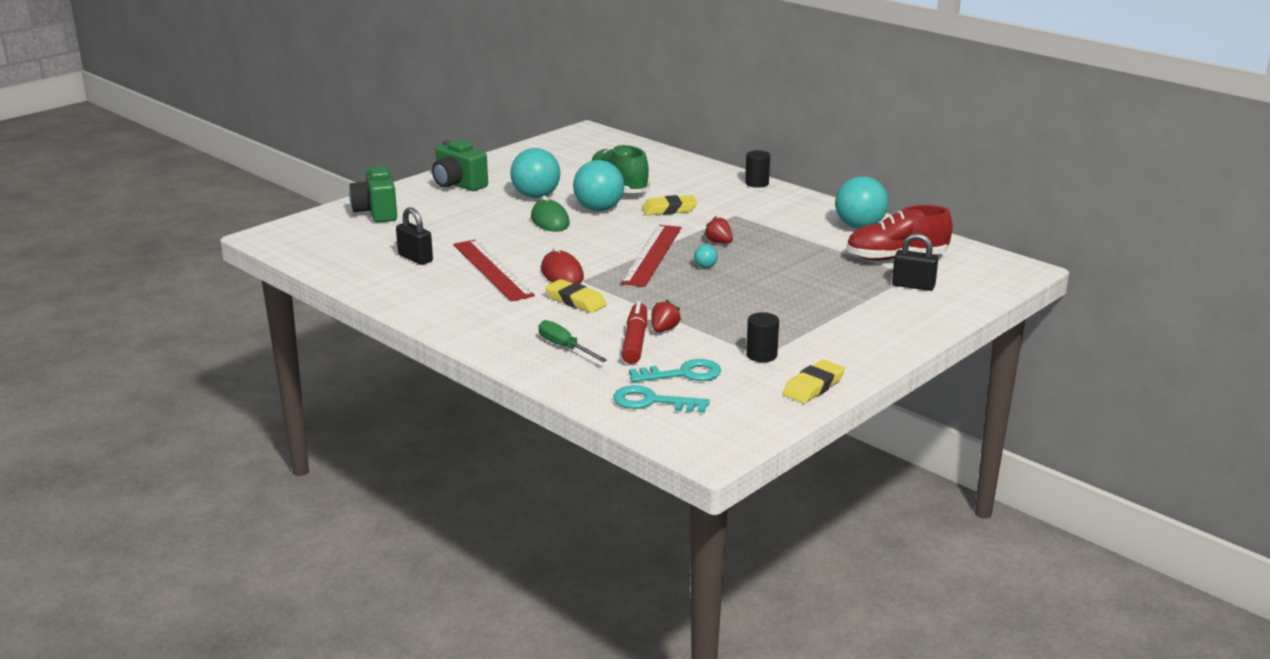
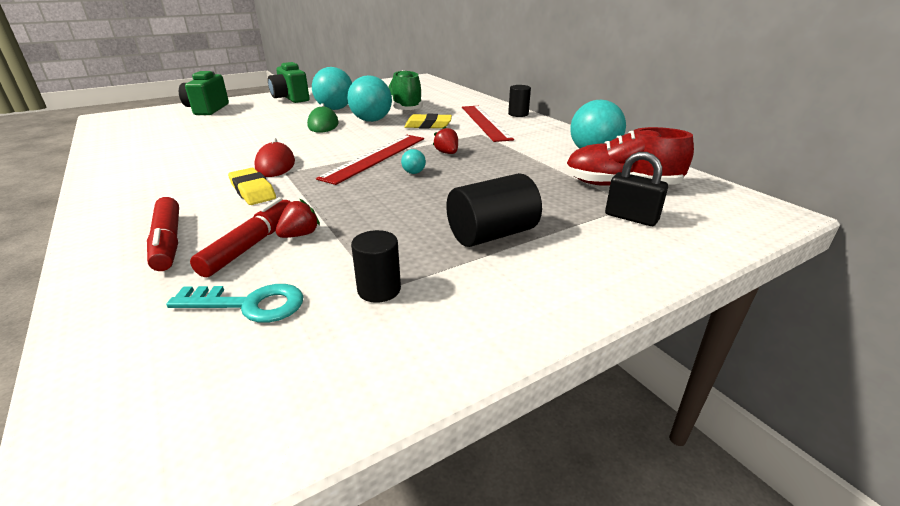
camera: 15 degrees right, 5 degrees up
black padlock [396,207,433,265] -> none
red ruler [453,239,535,301] -> red ruler moved to [462,106,514,142]
green screwdriver [538,320,607,362] -> red marker [147,197,179,271]
turquoise key [613,385,710,413] -> none
yellow eraser [783,360,845,403] -> none
none -> black cylinder [446,173,542,247]

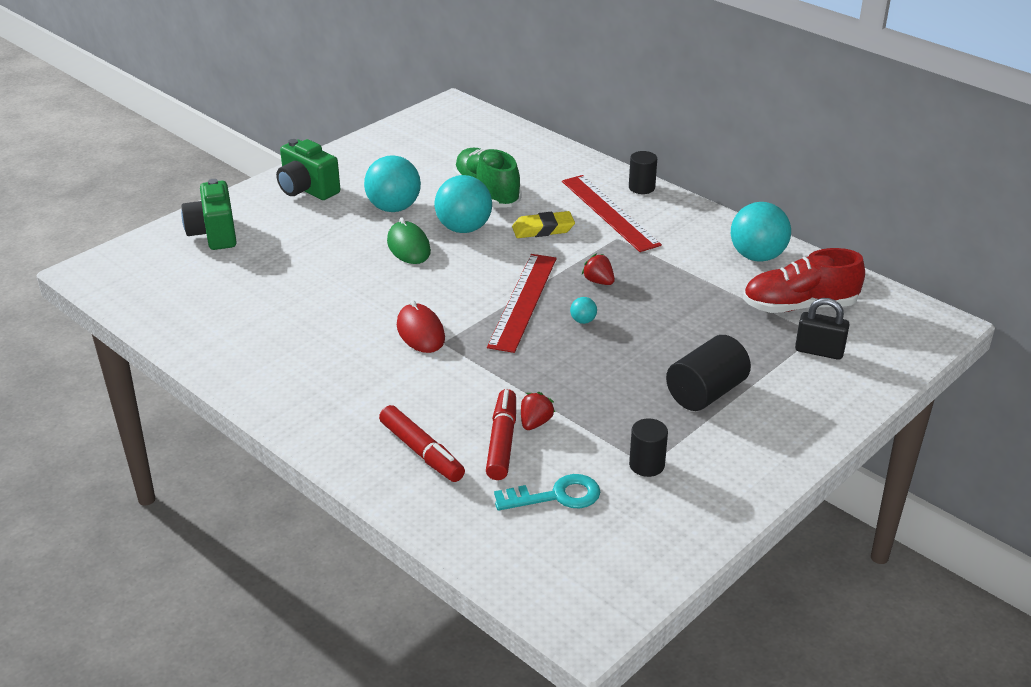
camera: 15 degrees left, 5 degrees up
yellow eraser [228,168,276,205] -> none

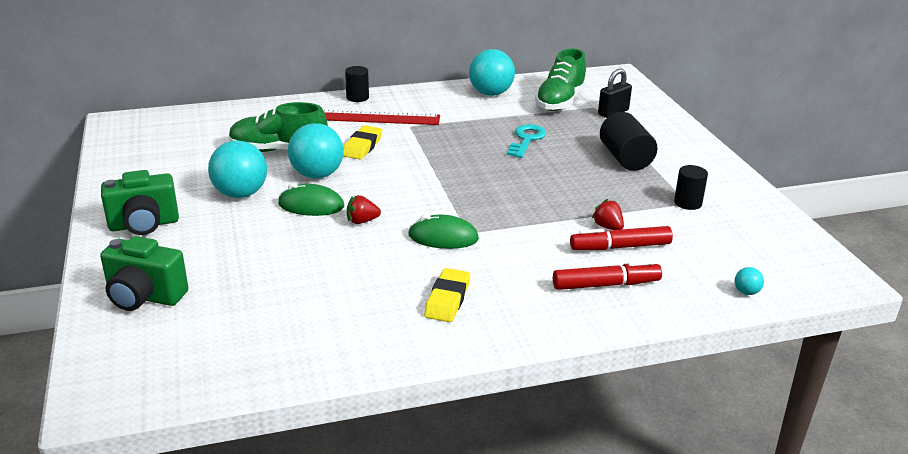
camera: 60 degrees left, 5 degrees down
red mouse [397,300,445,353] -> green mouse [408,215,479,249]
red marker [486,389,516,480] -> red marker turned 45 degrees counterclockwise [570,226,673,250]
red ruler [487,254,557,353] -> none
turquoise key [494,474,600,511] -> turquoise key moved to [507,124,546,158]
turquoise ball [570,297,597,324] -> turquoise ball moved to [735,267,764,295]
red strawberry [582,254,615,285] -> red strawberry moved to [347,195,381,224]
red shoe [743,248,865,313] -> green shoe [535,48,587,111]
none -> yellow eraser [424,268,470,322]

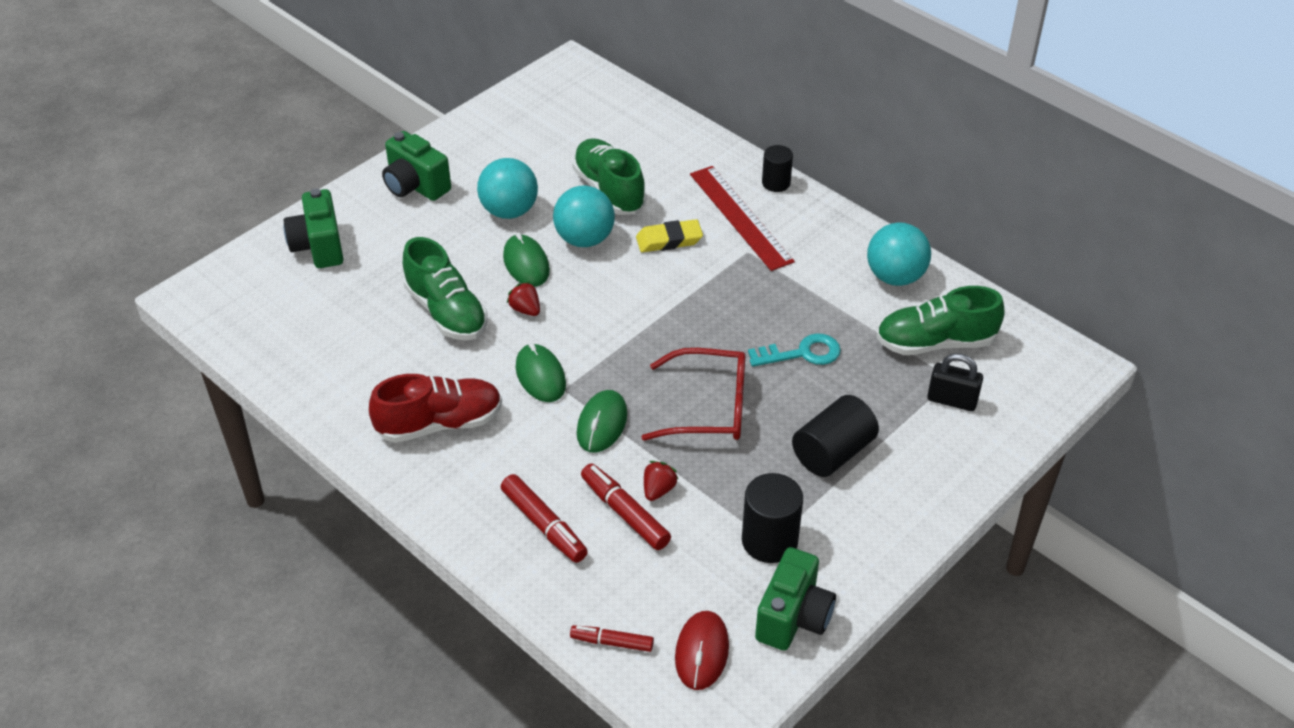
camera: 60 degrees right, 15 degrees up
yellow eraser [424,268,470,322] -> red shoe [369,374,502,443]
black cylinder [674,165,708,210] -> black cylinder [742,473,803,563], size x1.58
turquoise ball [735,267,764,295] -> red marker [570,625,654,652]
none -> green shoe [403,237,488,340]
none -> green mouse [577,390,627,453]
none -> red glasses [641,348,745,441]
none -> red mouse [675,611,729,690]
none -> green camera [755,547,836,651]

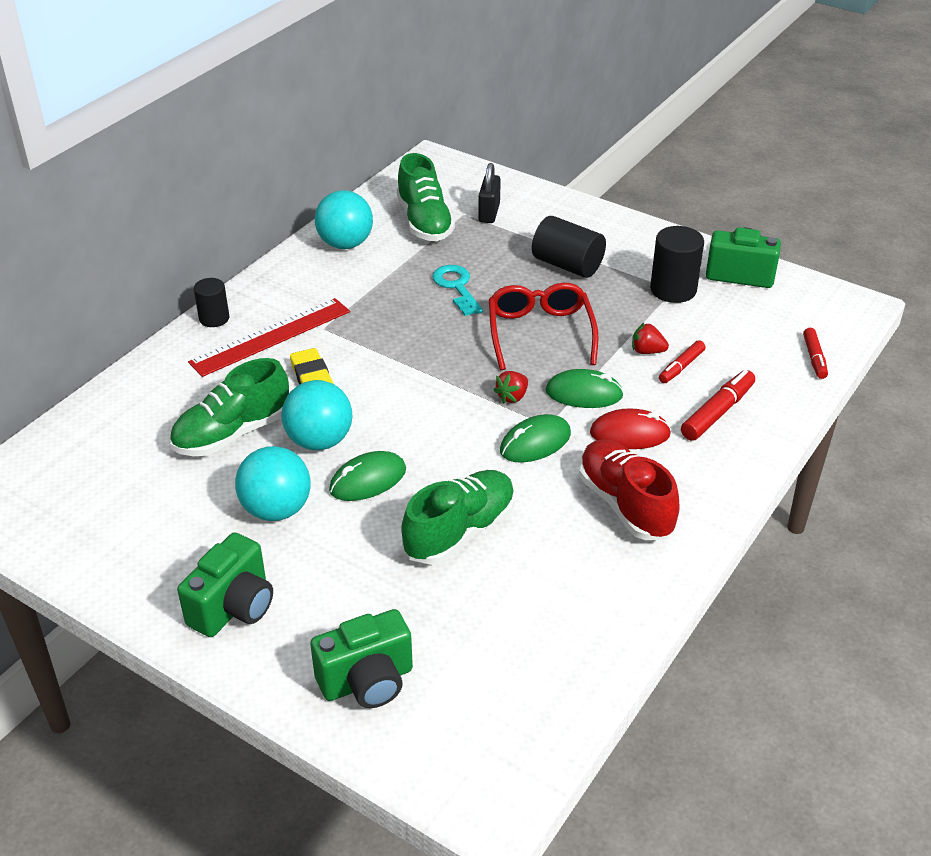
camera: 100 degrees left, 5 degrees down
red strawberry [507,282,540,316] -> red strawberry moved to [494,371,528,404]
red marker [581,464,671,550] -> red marker [659,340,705,383], size x0.65
red mouse [675,611,729,690] -> red mouse moved to [590,408,671,449]

